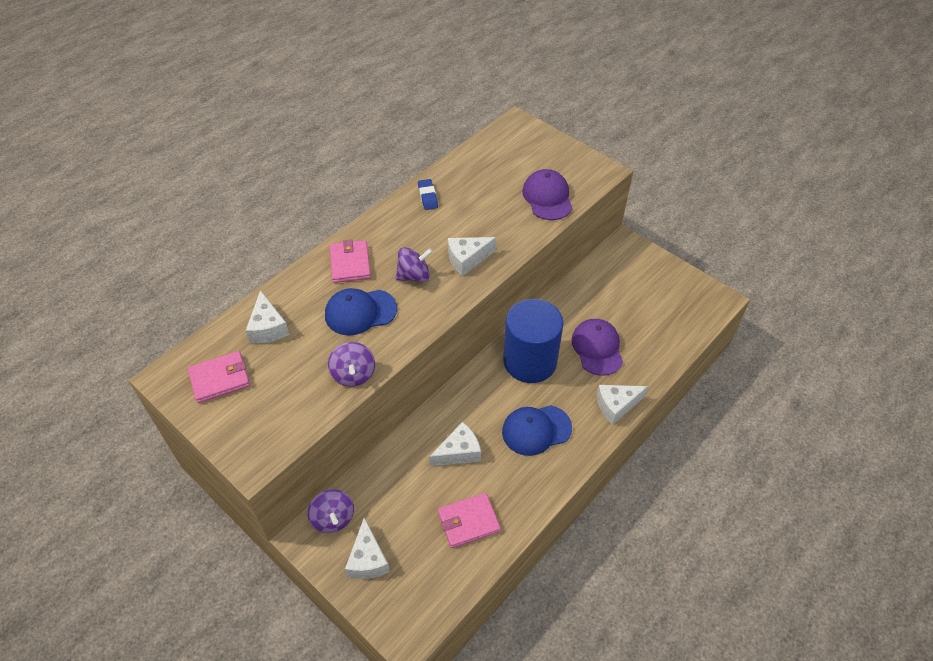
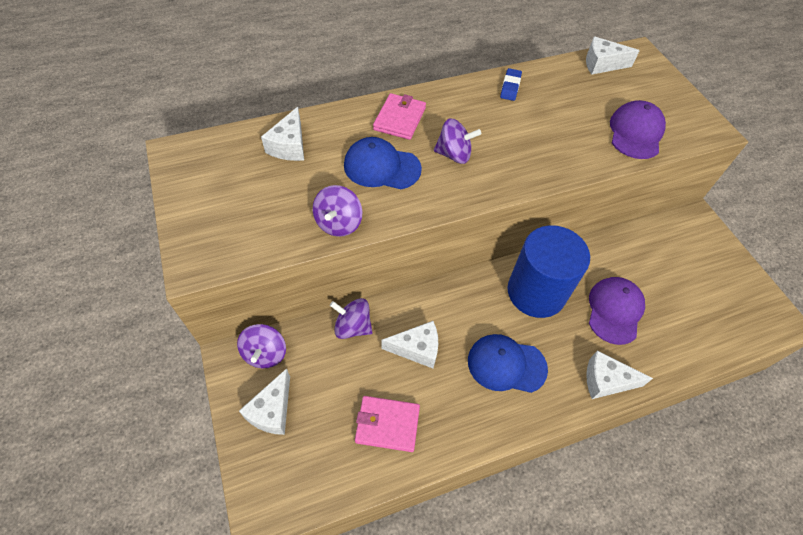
camera: 25 degrees right, 5 degrees up
pink wallet [188,351,250,403] -> none
white cheese [448,237,496,276] -> white cheese moved to [586,36,640,75]
none -> purple spinning top [330,298,373,339]

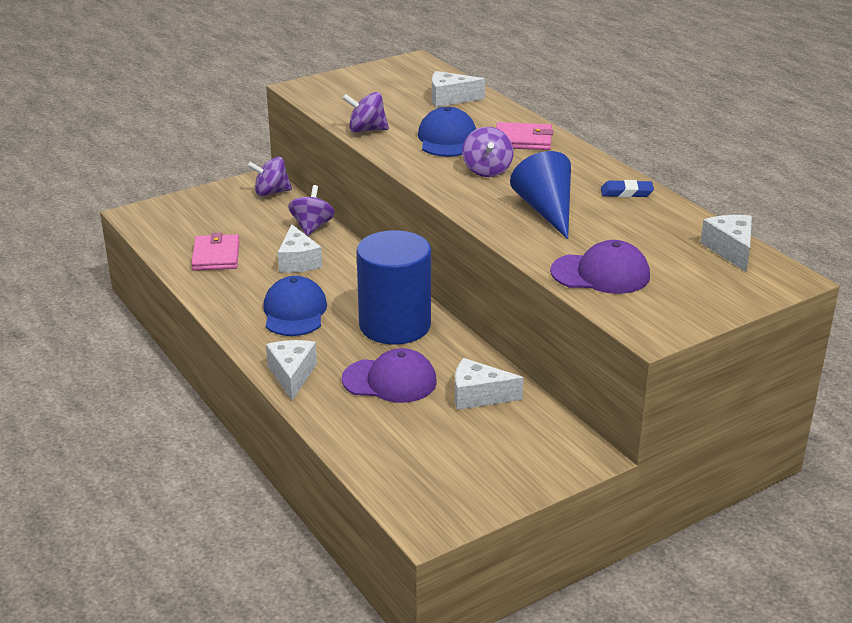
camera: 80 degrees right, 25 degrees down
white cheese [239,368,290,435] -> white cheese moved to [455,358,524,410]
none -> blue cone [510,151,571,239]

